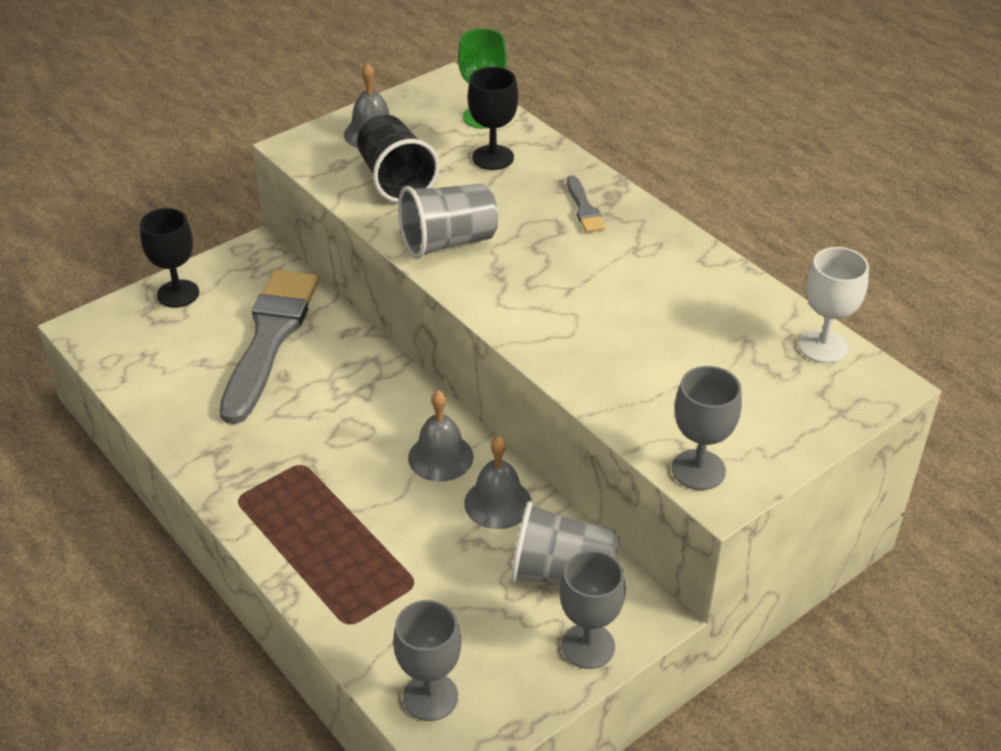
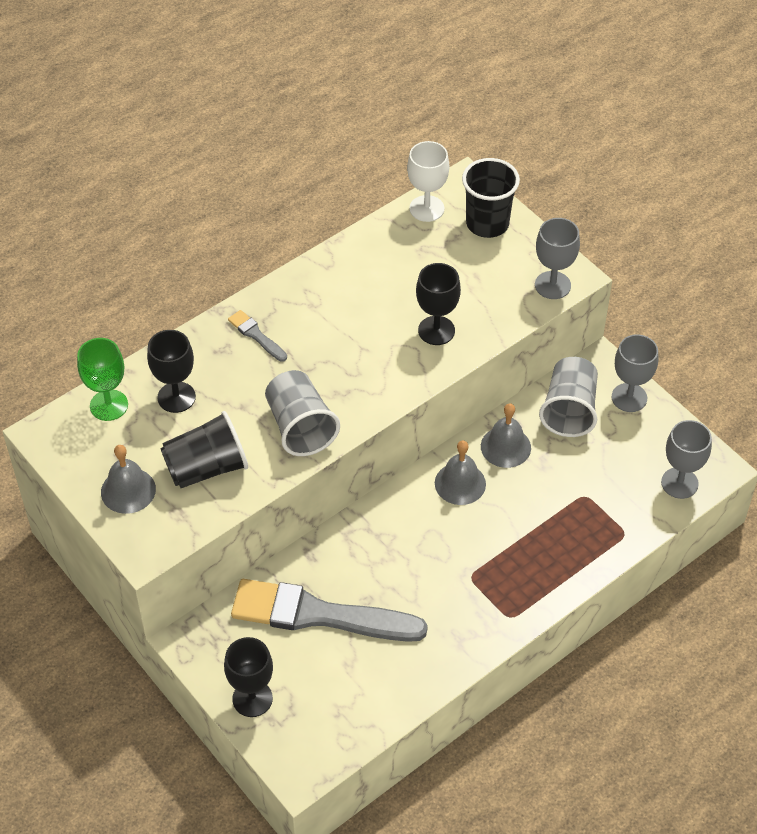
camera: 90 degrees left, 10 degrees up
grey brush [567,175,606,233] -> grey brush turned 120 degrees counterclockwise [228,310,287,362]
none -> black goblet [416,263,461,345]
none -> black cup [462,158,520,238]

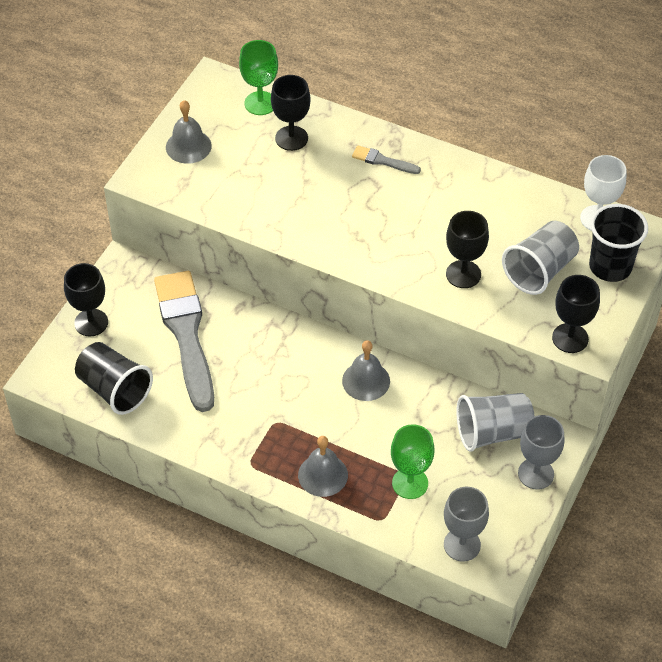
camera: 65 degrees right, 0 degrees up
black cup [160,411,248,488] -> black cup moved to [75,342,153,415]
grey brush [228,310,287,362] -> grey brush turned 90 degrees counterclockwise [352,146,421,174]
grey cup [265,370,340,456] -> grey cup moved to [502,221,579,295]
grey bell [481,403,531,468] -> grey bell moved to [298,436,348,497]
grey goblet [535,218,580,299] -> black goblet [552,275,600,353]
none -> green goblet [391,424,435,499]

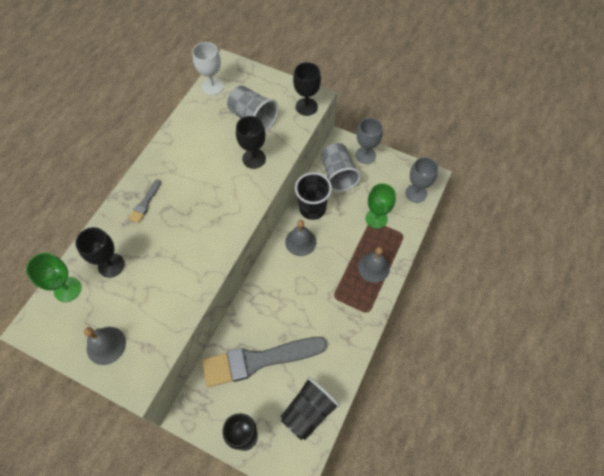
camera: 90 degrees left, 10 degrees up
black cup [589,204,648,282] -> black cup moved to [295,172,332,220]

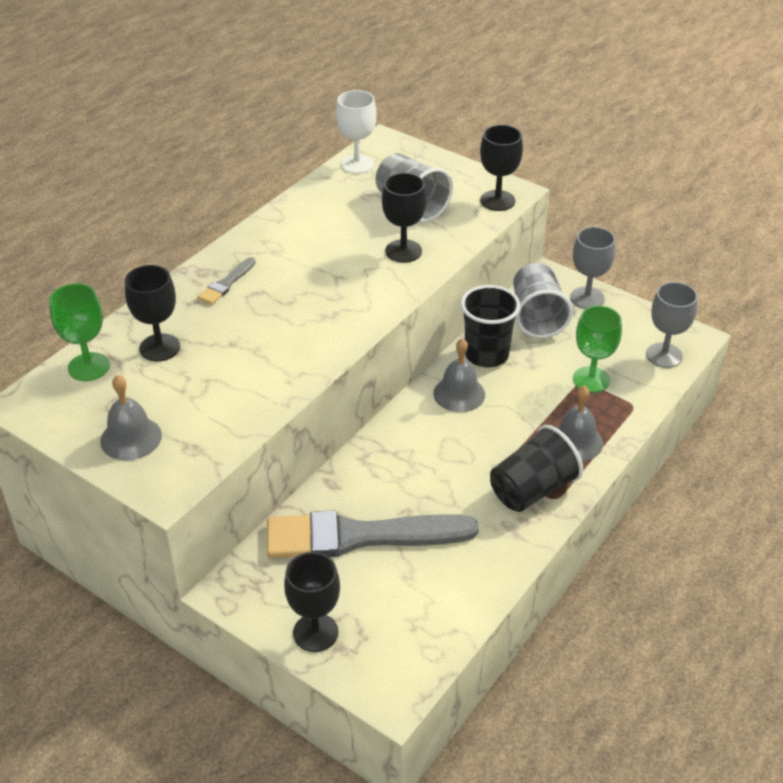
camera: 10 degrees right, 20 degrees down
black cup [280,377,340,440] -> black cup moved to [490,425,583,512]

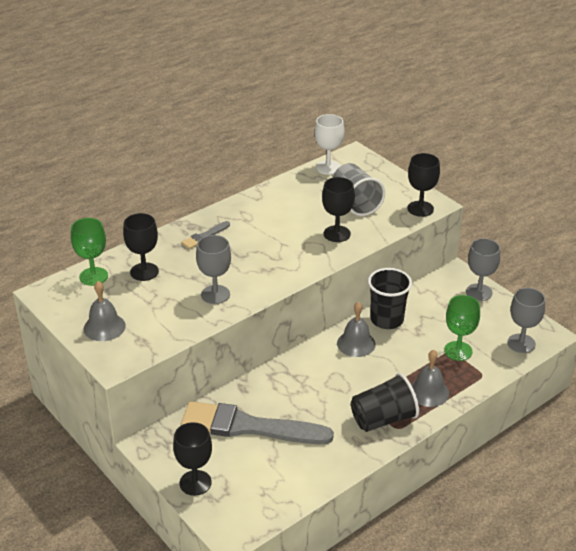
camera: 15 degrees right, 5 degrees down
grey cup [513,263,573,338] -> none
none -> grey goblet [196,235,231,304]

